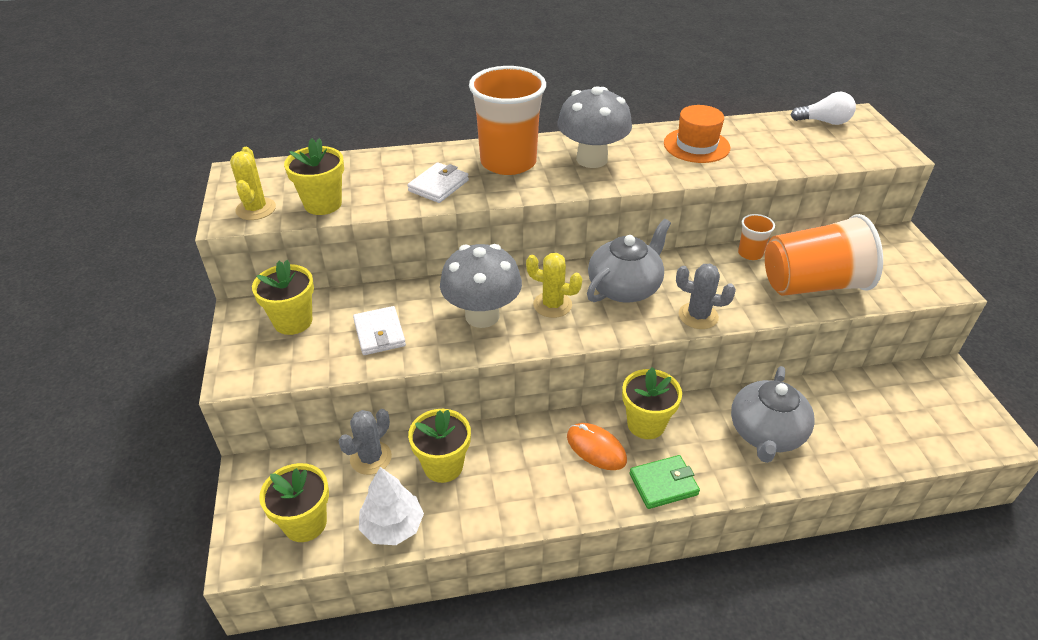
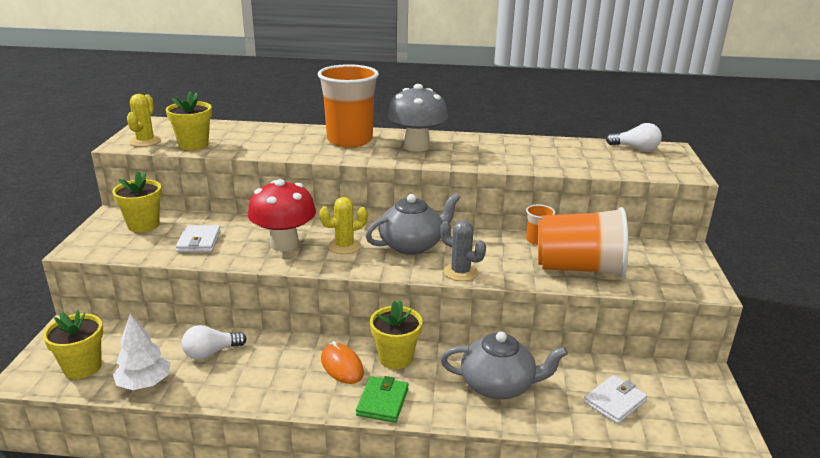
camera: 15 degrees right, 15 degrees down
grey cactus [338,409,392,475] -> none
white wallet [407,162,469,203] -> white wallet moved to [584,375,647,424]
yellow flower pot [408,409,471,483] -> white light bulb [182,325,247,360]
grey mushroom [440,244,522,328] -> red mushroom [248,179,316,251]
yellow cactus [526,253,582,318] -> yellow cactus turned 60 degrees counterclockwise [319,197,367,254]
green wallet [630,455,700,509] -> green wallet turned 75 degrees counterclockwise [356,376,409,423]
orange hat [664,105,730,163] -> none
grey teapot [731,366,815,463] -> grey teapot turned 120 degrees counterclockwise [440,332,568,399]

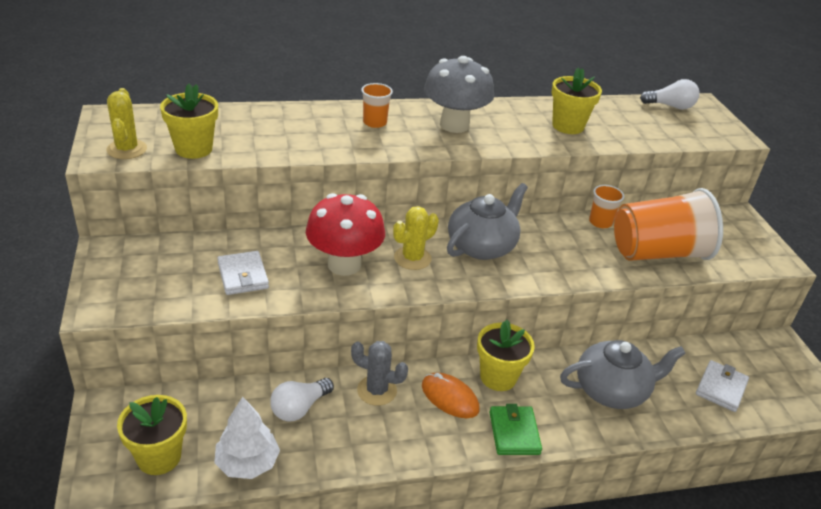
camera: 20 degrees left, 10 degrees up
yellow flower pot [112,171,162,232] -> yellow flower pot moved to [552,68,602,134]
orange cup [318,64,379,147] -> orange cup [361,83,393,128], size x0.44
grey cactus [440,221,486,281] -> grey cactus moved to [351,341,408,406]

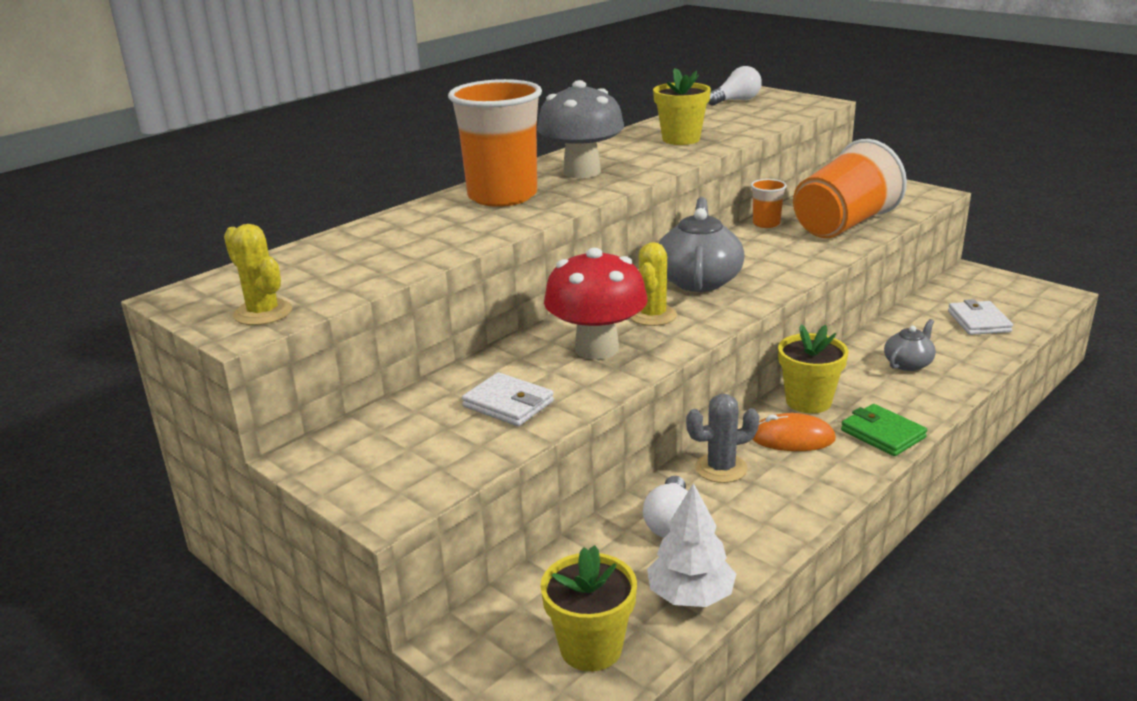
camera: 30 degrees left, 10 degrees down
yellow flower pot [160,84,218,159] -> none
orange cup [361,83,393,128] -> orange cup [448,79,542,207], size x2.26
grey teapot [560,340,686,409] -> grey teapot [884,319,936,371], size x0.56

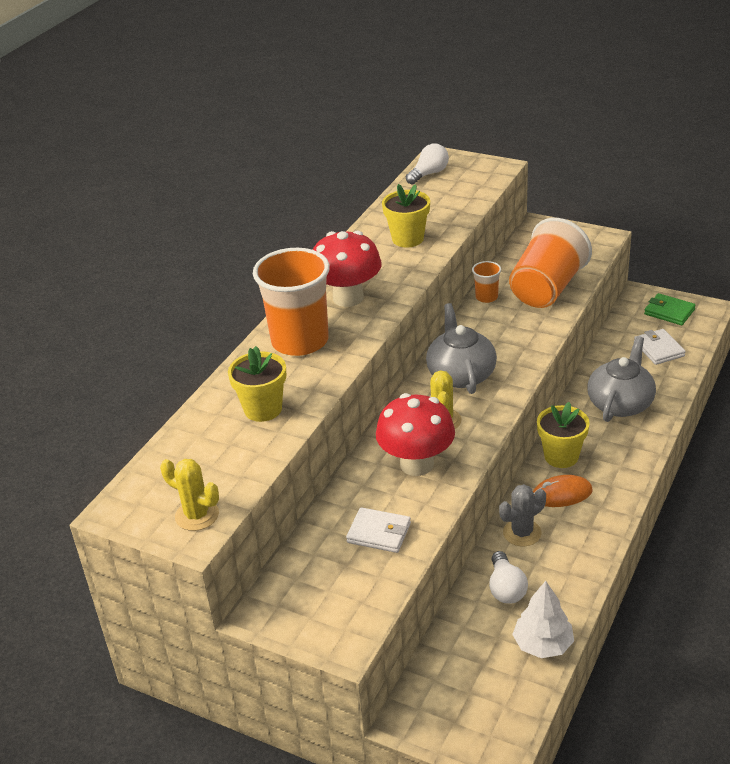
camera: 15 degrees left, 10 degrees up
grey mushroom [537,80,624,178] -> red mushroom [313,231,382,307]
yellow flower pot [540,545,637,671] -> yellow flower pot moved to [228,346,286,422]
green wallet [841,404,927,456] -> green wallet moved to [644,293,696,325]
grey teapot [884,319,936,371] -> grey teapot [587,336,656,422], size x1.77

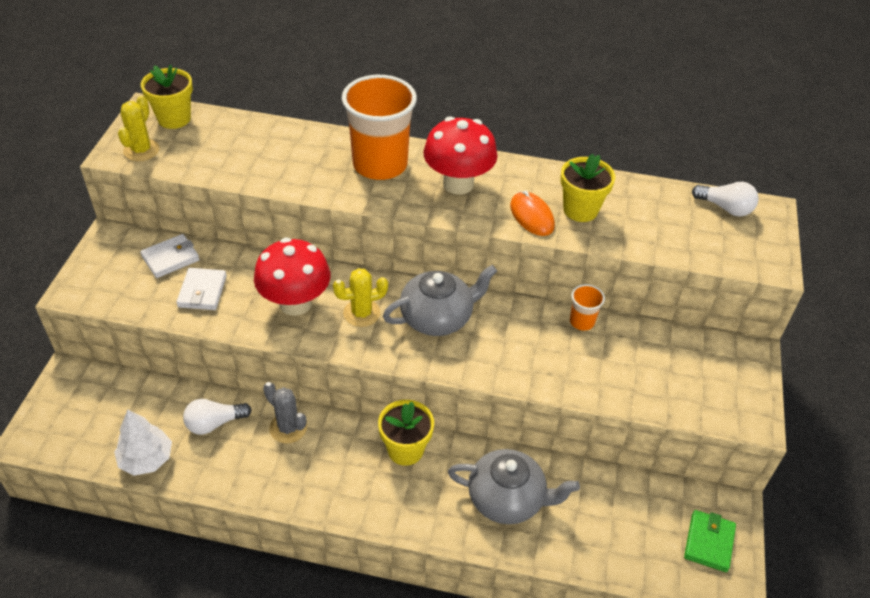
camera: 70 degrees right, 10 degrees up
yellow flower pot [228,346,286,422] -> yellow flower pot moved to [141,65,193,129]
orange cup [509,218,592,308] -> none
orange mouse [533,475,593,507] -> orange mouse moved to [510,190,555,236]
white wallet [634,329,686,365] -> white wallet moved to [140,234,200,278]

